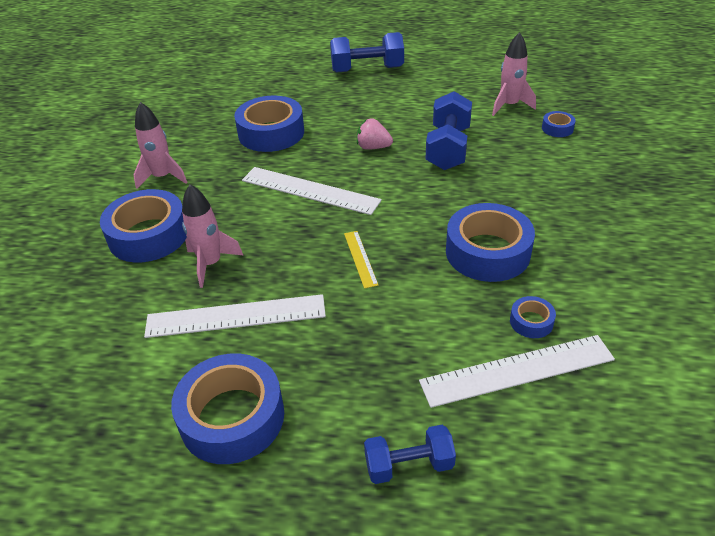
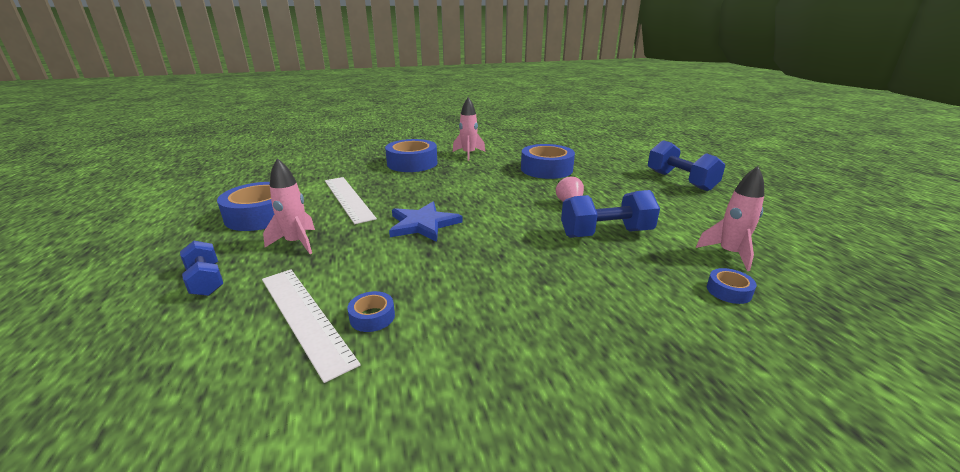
camera: 65 degrees right, 15 degrees down
pink rocket [182,184,243,288] -> pink rocket moved to [263,158,315,254]
white ruler [242,167,382,215] -> none
yellow ruler [344,231,379,289] -> blue star [389,202,463,242]
blue tape [446,203,535,282] -> none

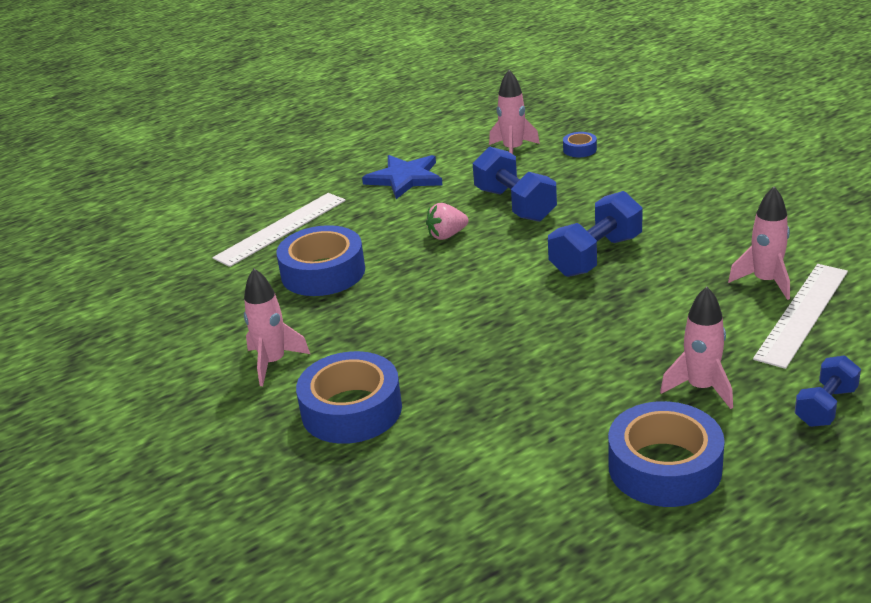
camera: 105 degrees left, 5 degrees up
white ruler [325,177,377,224] -> white ruler moved to [213,193,346,267]
blue tape [347,291,395,332] -> pink rocket [728,186,790,300]
blue star [389,202,463,242] -> blue star moved to [362,155,443,199]
blue dumbbell [648,140,725,191] -> blue dumbbell moved to [548,191,643,277]

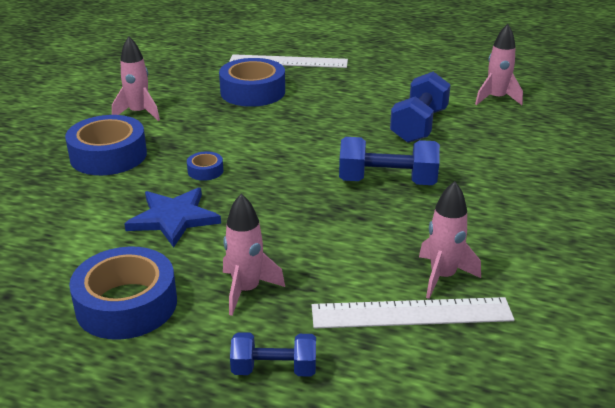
camera: 50 degrees right, 0 degrees up
blue star [362,155,443,199] -> blue star moved to [124,187,221,248]
pink strawberry [426,203,469,240] -> none
blue tape [563,132,597,157] -> blue tape moved to [187,151,223,181]

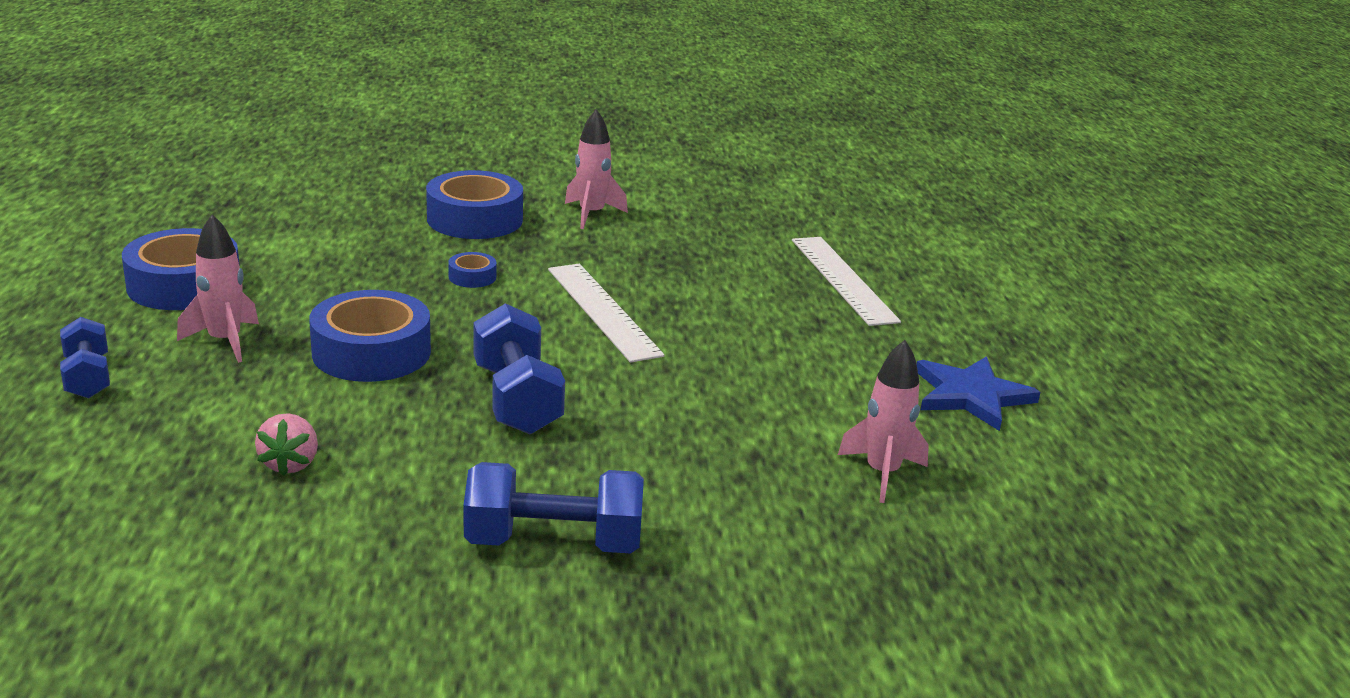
camera: 65 degrees right, 5 degrees down
blue star [124,187,221,248] -> blue star moved to [917,356,1040,431]
blue tape [219,58,285,107] -> blue tape moved to [309,290,431,382]
white ruler [312,297,514,329] -> white ruler moved to [548,264,665,363]
blue dumbbell [390,72,451,143] -> blue dumbbell moved to [463,462,644,553]
pink rocket [419,181,481,299] -> pink strawberry [255,413,318,476]

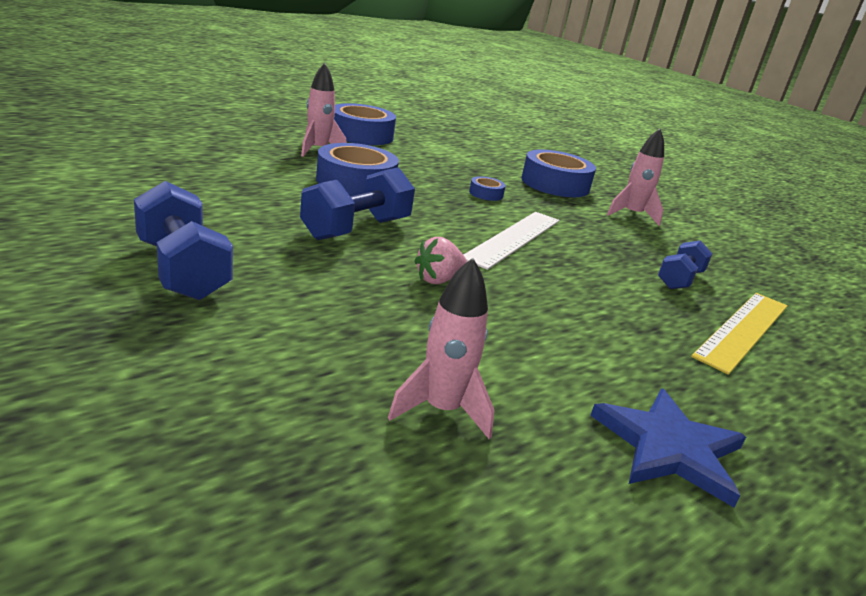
camera: 55 degrees right, 0 degrees up
blue dumbbell [60,317,110,398] -> blue dumbbell moved to [658,240,712,289]
pink strawberry [255,413,318,476] -> pink strawberry moved to [414,237,467,284]
white ruler [792,237,901,326] -> yellow ruler [691,293,787,375]

